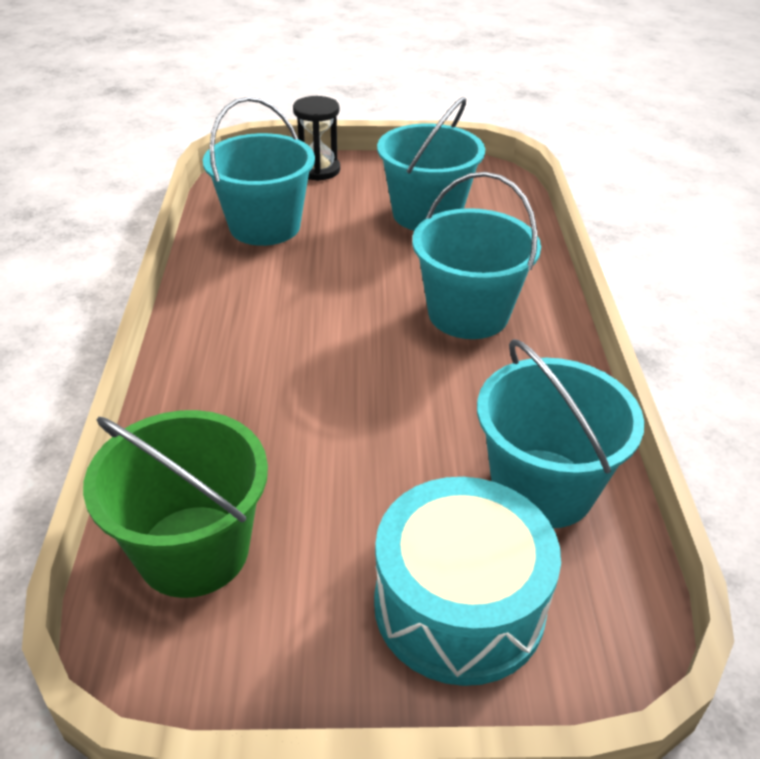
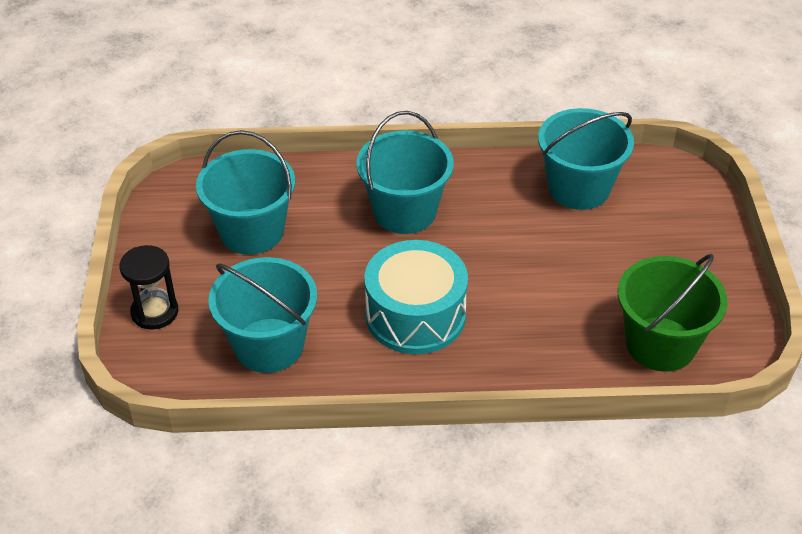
camera: 90 degrees left, 5 degrees up
turquoise drum [374,477,561,686] -> turquoise drum moved to [364,240,468,354]

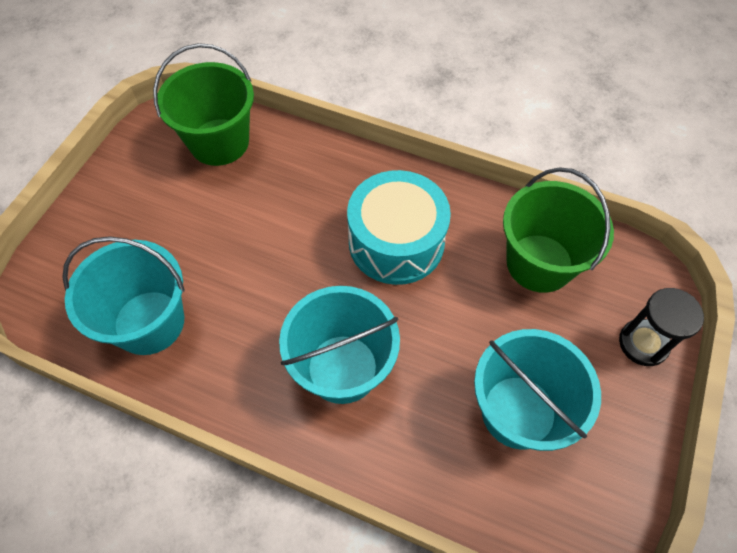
camera: 155 degrees left, 15 degrees up
turquoise bucket [208,257,317,373] -> green bucket [503,167,614,293]

